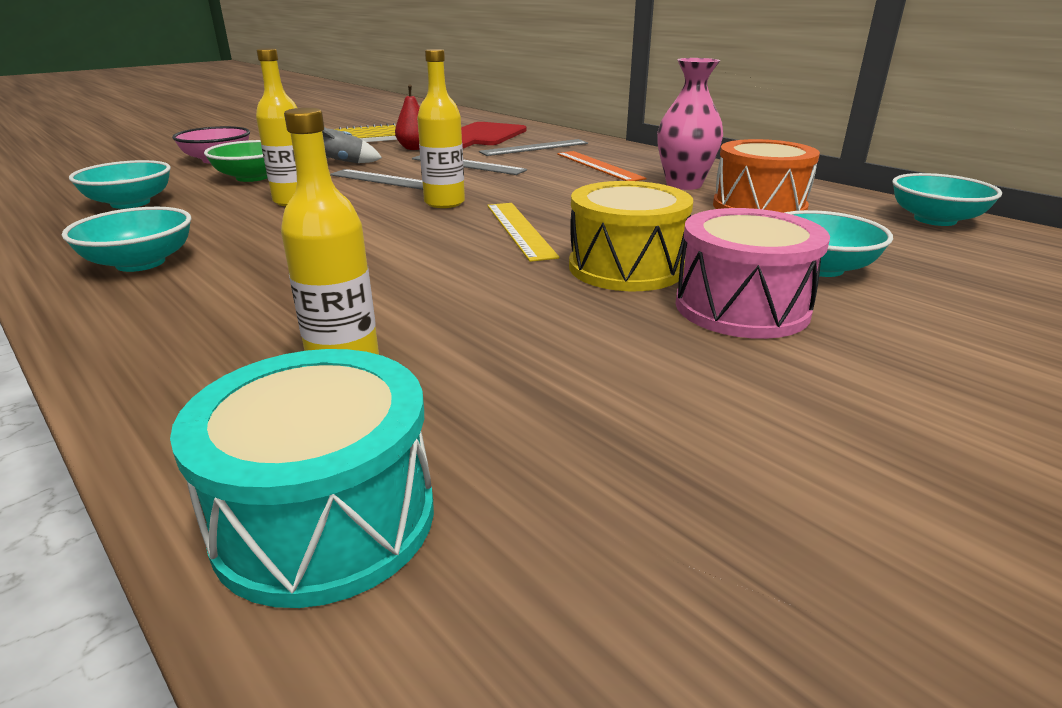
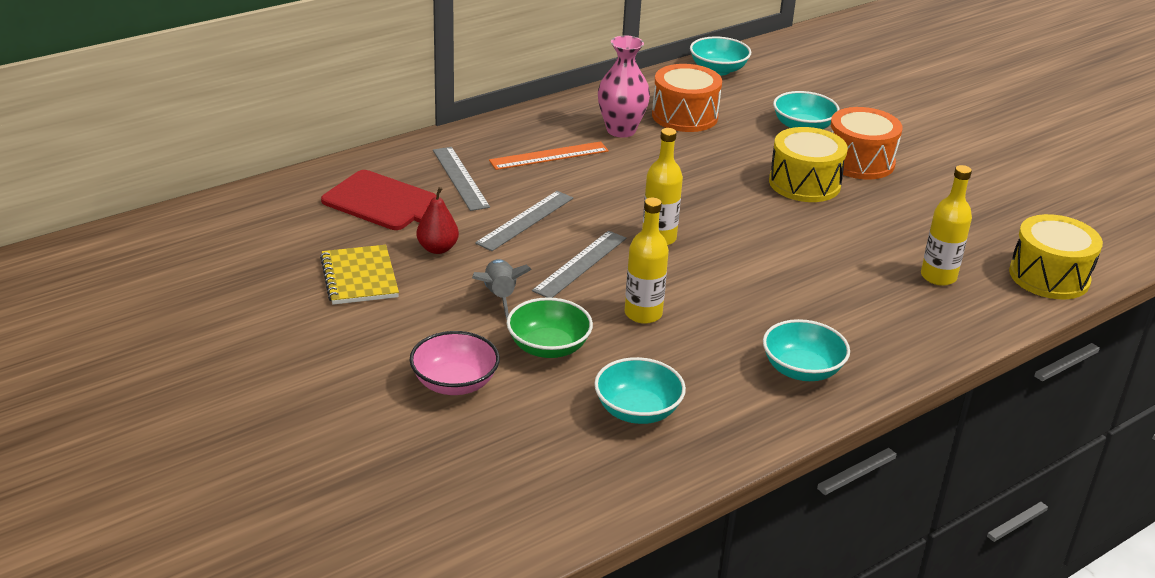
camera: 85 degrees left, 5 degrees up
turquoise drum [170,349,434,608] -> yellow drum [1009,214,1103,299]
yellow ruler [487,203,559,262] -> none
pink drum [675,208,830,339] -> orange drum [831,107,903,179]

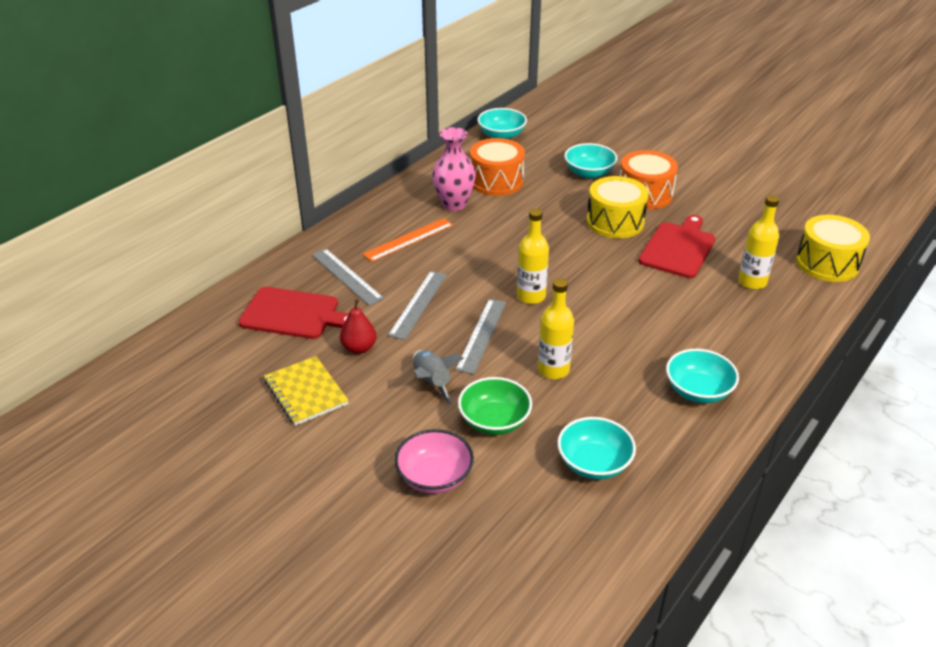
camera: 15 degrees left, 5 degrees up
none -> red cutting board [638,215,715,278]

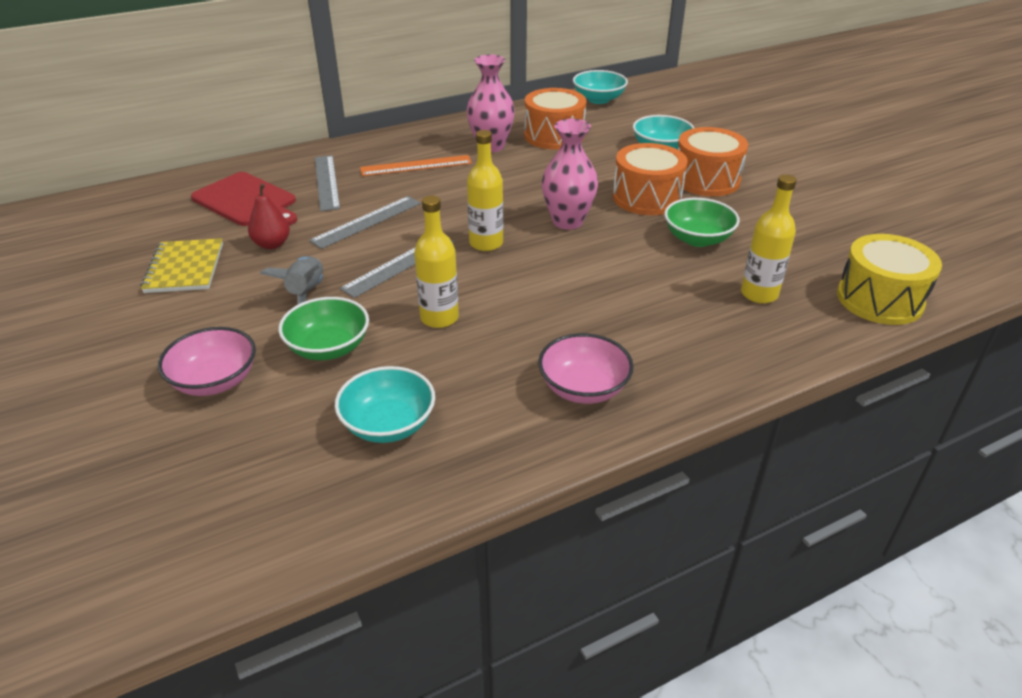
camera: 25 degrees right, 0 degrees up
yellow drum [587,176,649,238] -> orange drum [613,143,688,215]
red cutting board [638,215,715,278] -> green bowl [664,198,740,247]
turquoise bowl [666,349,739,403] -> pink bowl [538,333,634,404]
none -> pink vase [542,119,598,230]

